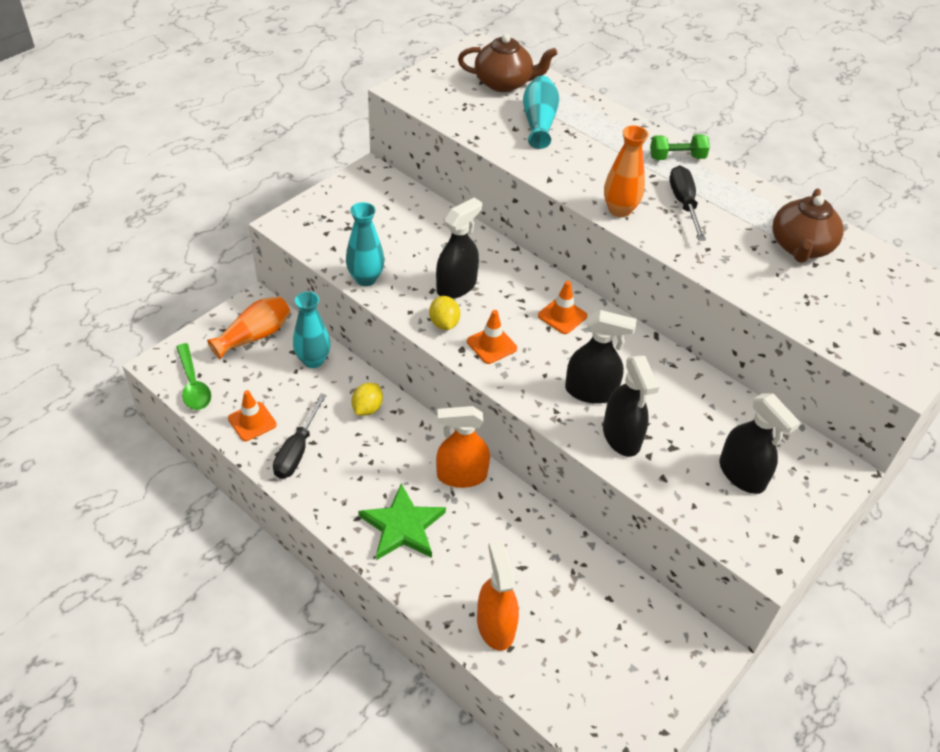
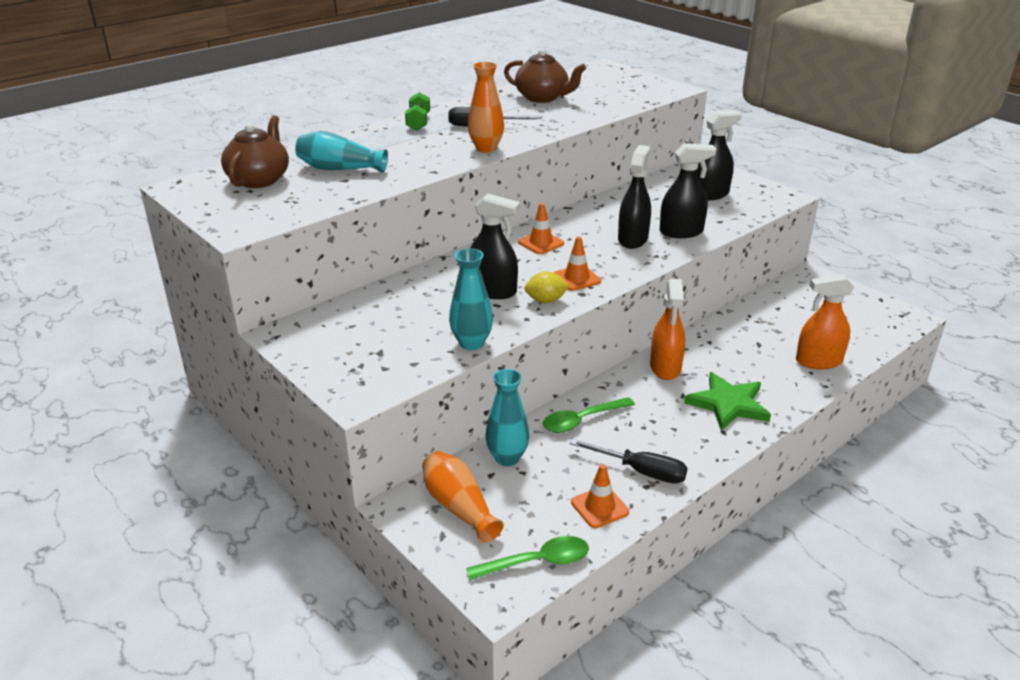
camera: 80 degrees left, 15 degrees down
yellow lemon [351,383,383,416] -> green spoon [543,397,635,433]
black spray bottle [436,198,482,299] -> black spray bottle turned 150 degrees clockwise [470,194,520,299]

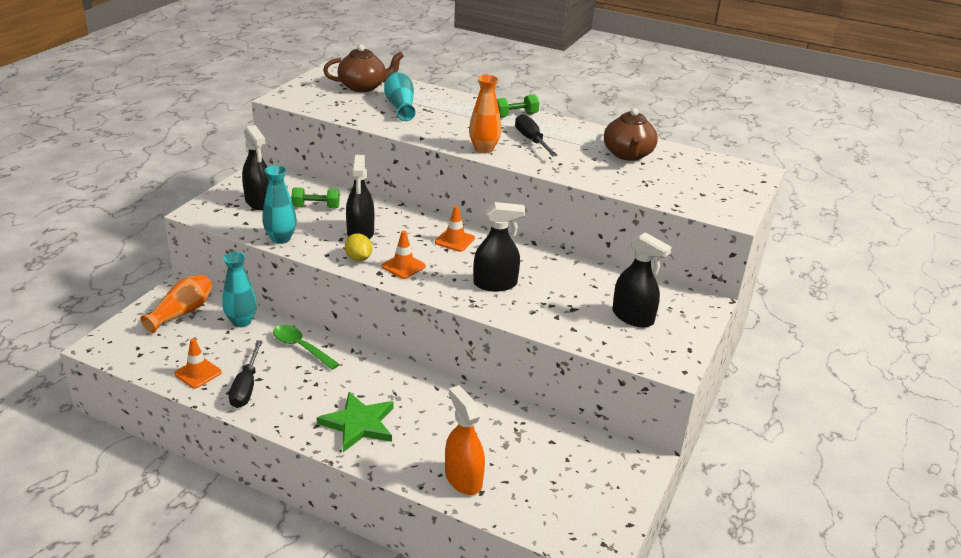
camera: 65 degrees right, 0 degrees up
green spoon [466,536,589,580] -> none
orange spray bottle [650,279,685,380] -> none
black spray bottle [660,143,716,238] -> black spray bottle moved to [242,125,269,210]
none -> green dumbbell [291,187,340,208]

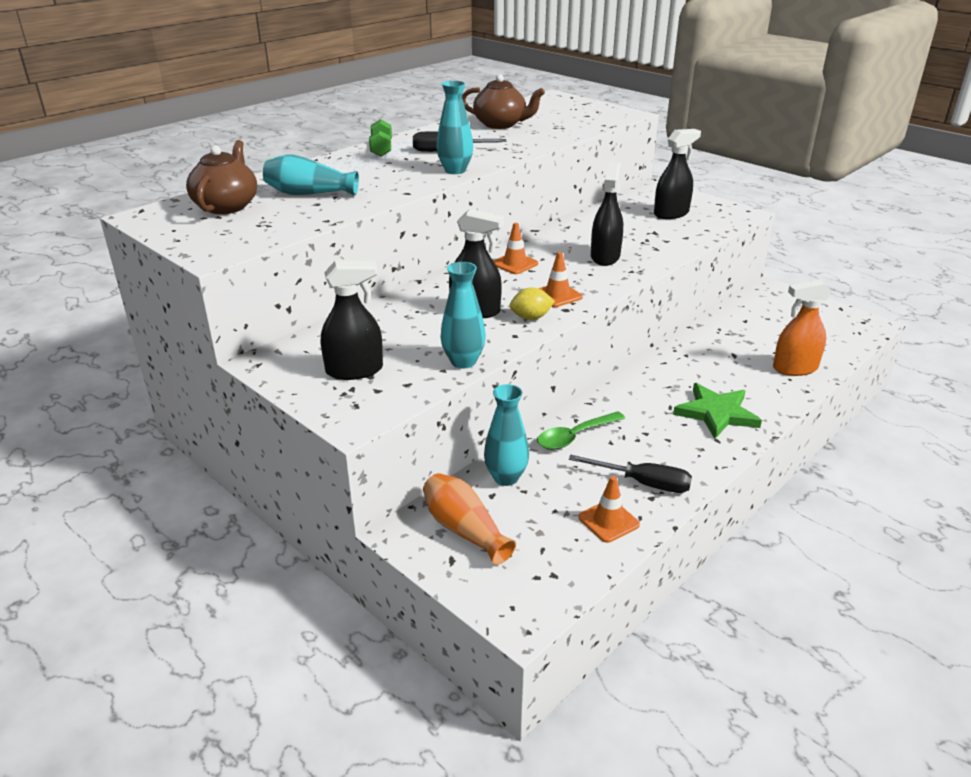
camera: 70 degrees left, 0 degrees up
green dumbbell [291,187,340,208] -> none
orange vase [469,75,501,153] -> turquoise vase [436,81,473,174]

